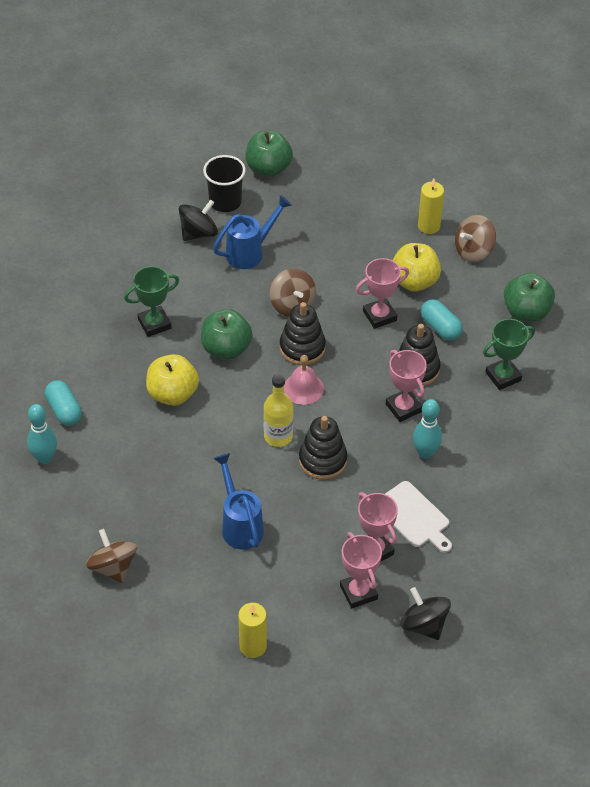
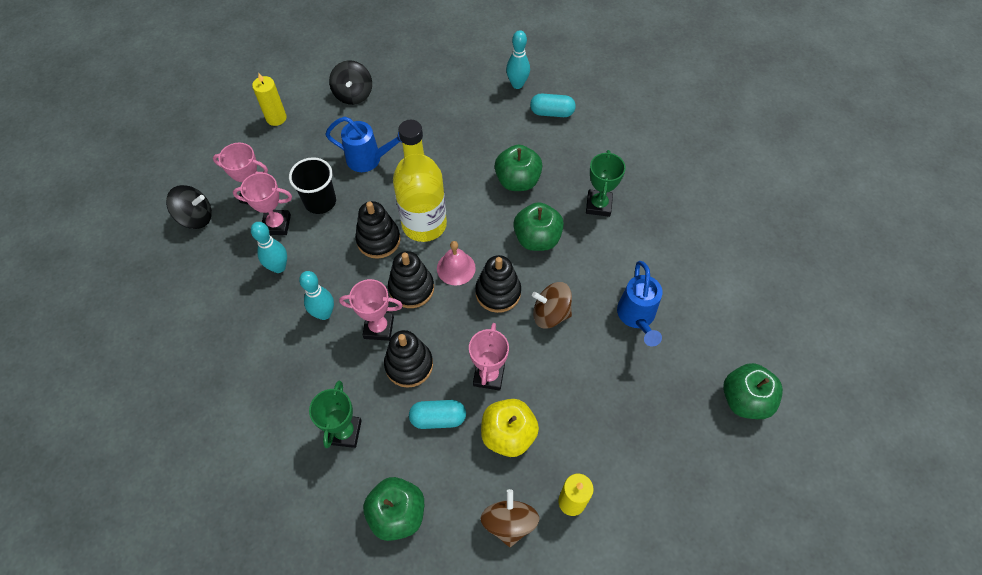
camera: 125 degrees right, 10 degrees up
brown spinning top [85,529,137,583] -> none
yellow apple [146,354,199,406] -> green apple [495,145,543,191]
black spinning top [179,200,218,241] -> black spinning top moved to [329,60,372,105]
black cup [203,155,246,212] -> black cup moved to [289,157,336,214]
yellow bottle [264,374,293,447] -> yellow bottle [393,120,447,242], size x1.72
white cutting board [385,481,452,553] -> turquoise bowling pin [251,222,287,273]
none -> black stacking toy [388,251,434,308]

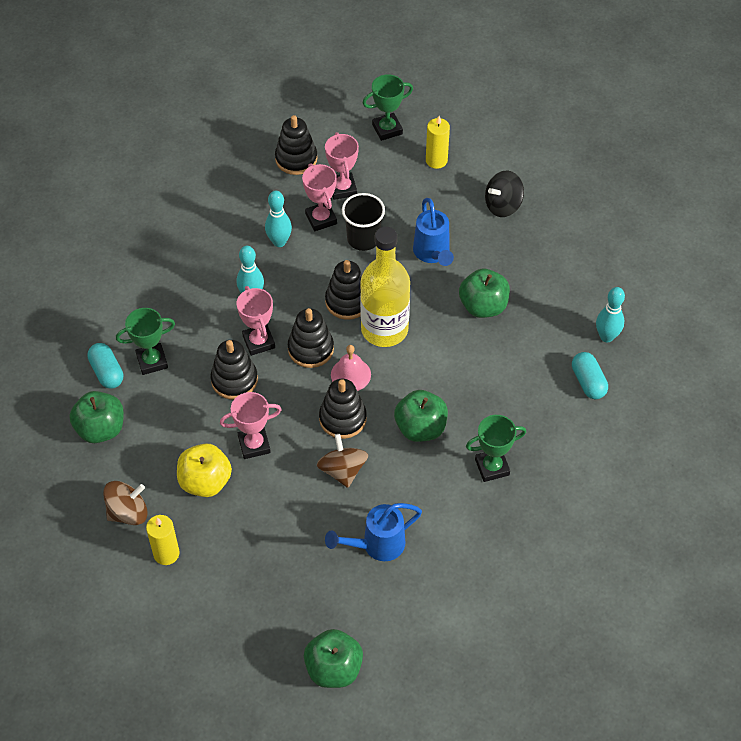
camera: 65 degrees right, 5 degrees down
black spinning top [166,185,212,229] -> black stacking toy [275,115,318,175]
turquoise capsule [409,400,466,429] -> turquoise capsule moved to [87,343,123,389]
green apple [495,145,543,191] -> green apple moved to [459,269,510,318]
none -> green trophy [362,74,413,141]

